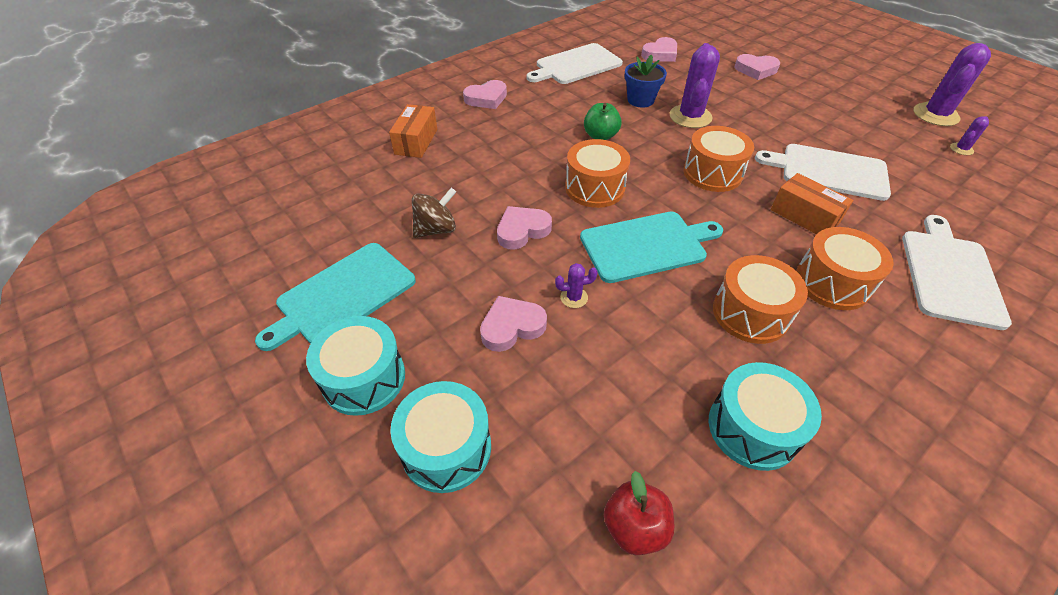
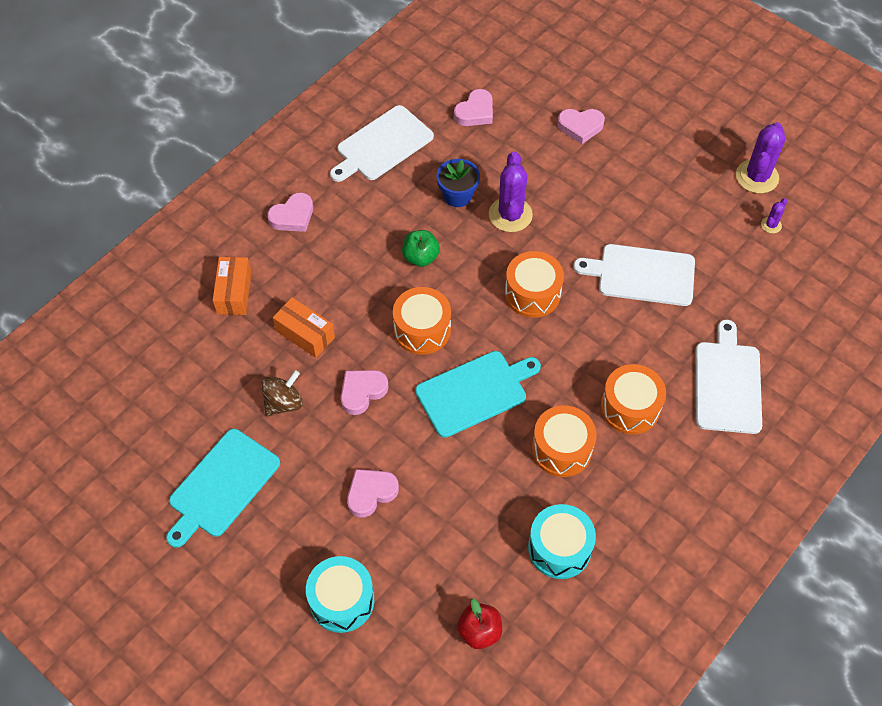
camera: 10 degrees left, 10 degrees up
turquoise drum [306,316,405,416] -> none
purple cactus [555,263,598,308] -> none
orange box [771,173,854,234] -> orange box moved to [273,297,335,358]

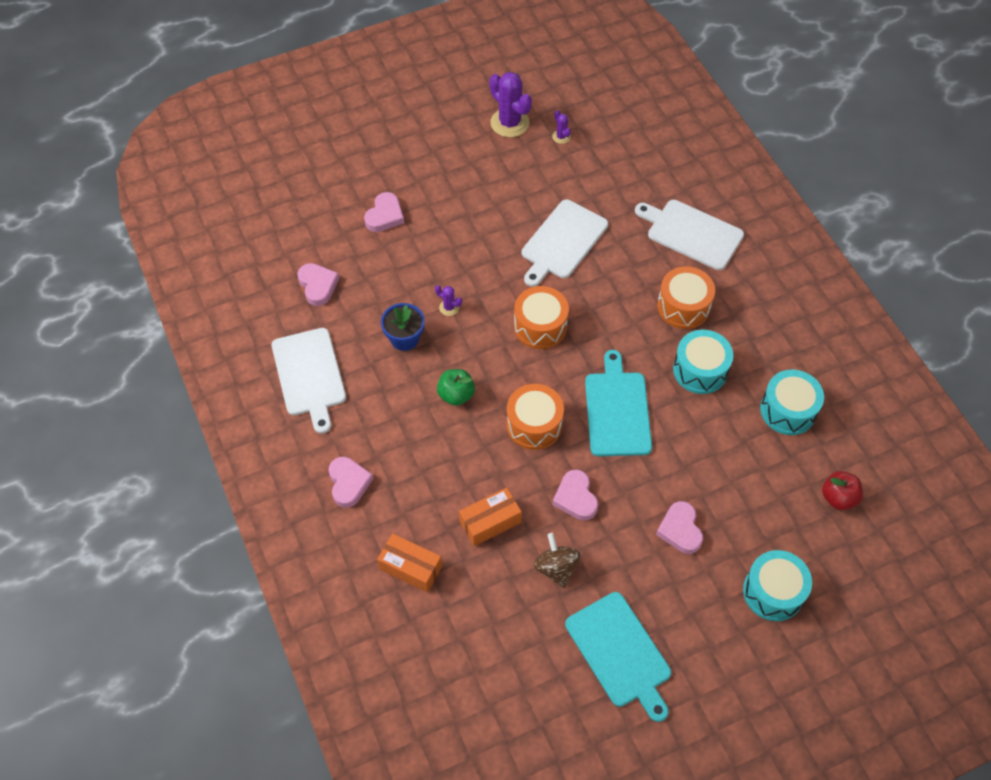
camera: 65 degrees left, 0 degrees up
purple cactus [489,151,533,232] -> purple cactus [435,285,462,316], size x0.47
orange drum [532,406,597,477] -> turquoise drum [673,330,733,394]

